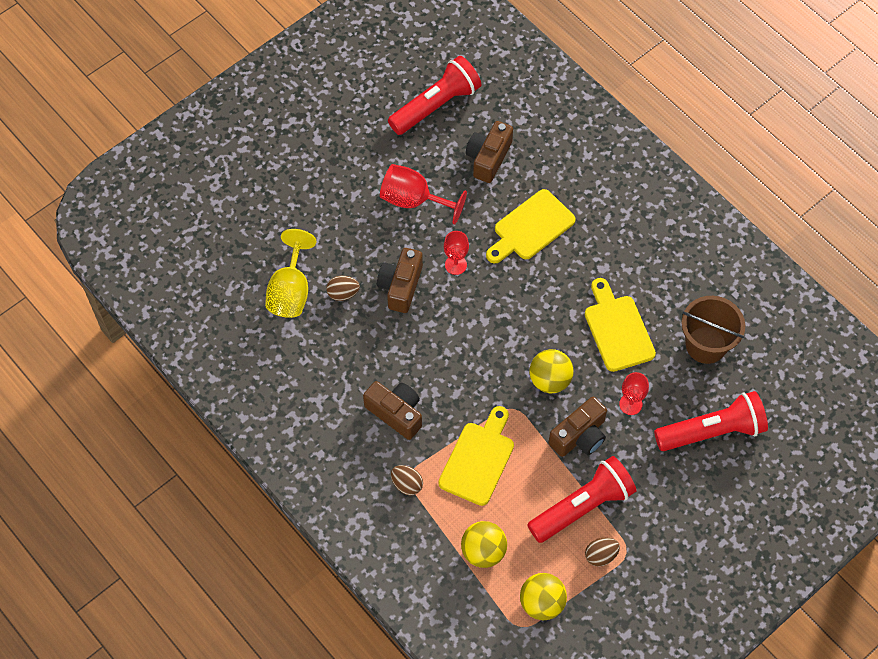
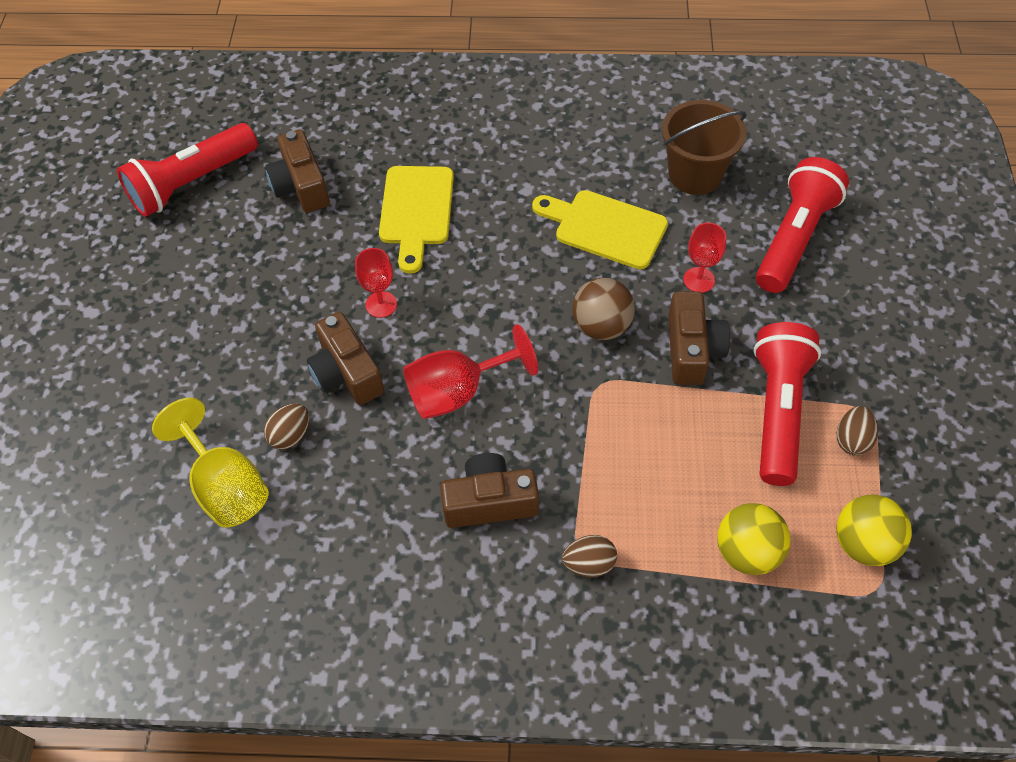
camera: 45 degrees left, 5 degrees down
red goblet [380,164,467,225] -> red goblet moved to [403,324,538,419]
red flashlight [388,56,481,135] -> red flashlight turned 135 degrees counterclockwise [117,123,258,217]
yellow cutting board [438,406,514,506] -> none
yellow ball [530,349,574,393] -> brown ball [572,278,635,340]

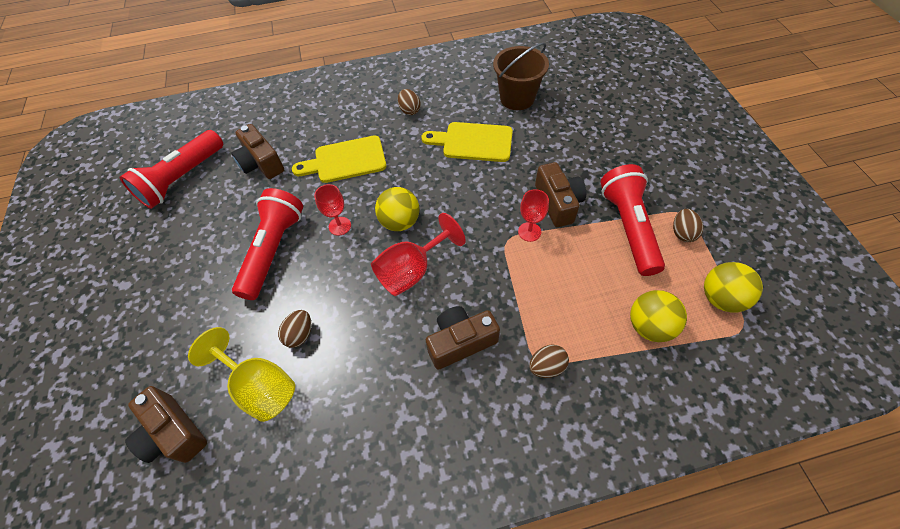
camera: 15 degrees left, 0 degrees up
brown camera [307,312,384,405] -> brown camera moved to [125,386,207,463]
yellow cutting board [379,166,454,274] -> yellow cutting board turned 90 degrees clockwise [292,136,386,183]
brown ball [572,278,635,340] -> none
red goblet [683,223,726,293] -> red goblet moved to [518,189,549,242]
red flashlight [756,157,849,293] -> red flashlight moved to [232,188,303,300]
none -> yellow ball [375,187,419,231]
none -> brown egg [398,89,421,115]

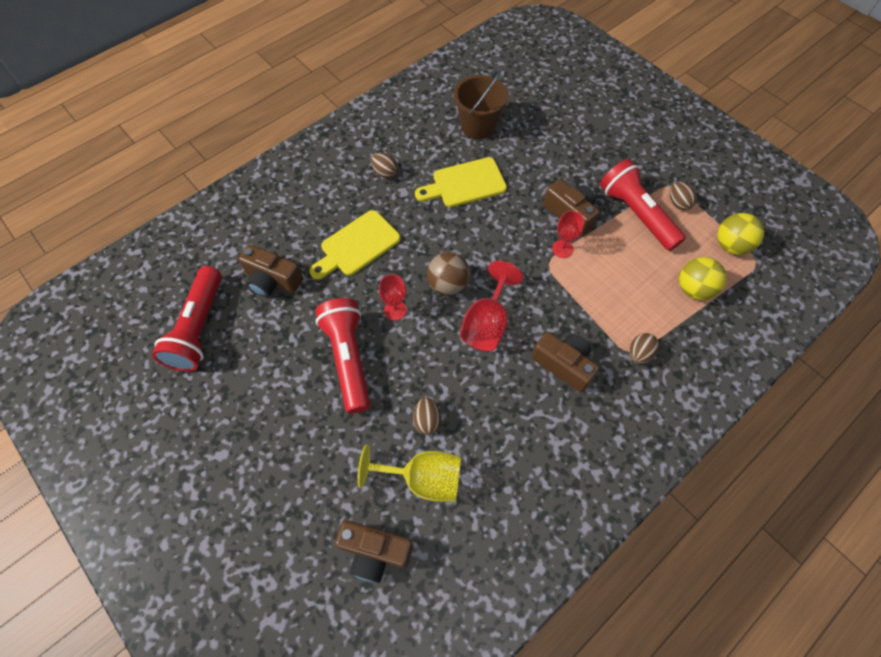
camera: 30 degrees left, 5 degrees up
yellow ball [375,187,419,231] -> brown ball [427,252,470,295]
brown camera [426,306,500,370] -> brown camera turned 90 degrees clockwise [532,332,599,393]

